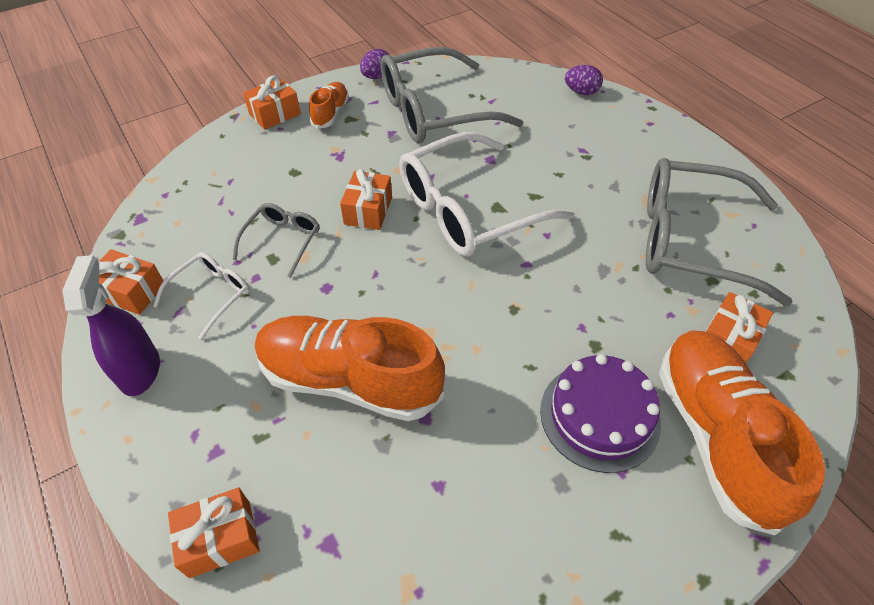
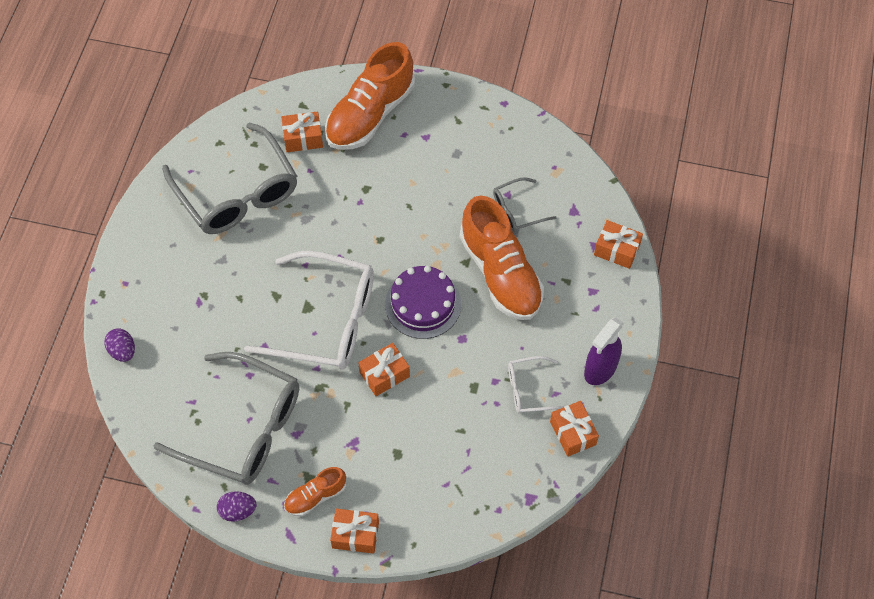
camera: 135 degrees left, 10 degrees up
grey glasses [233,203,319,278] -> grey glasses moved to [493,177,557,232]
purple cake [540,354,661,473] -> purple cake moved to [385,266,461,339]

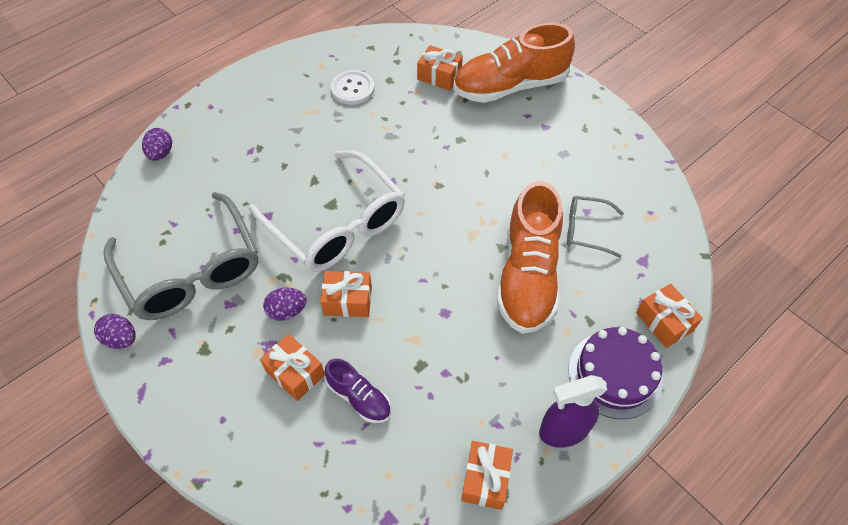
camera: 35 degrees right, 5 degrees down
grey glasses [162,123,297,234] -> white button [331,70,374,105]
orange shoe [284,467,346,516] -> none
orange gift [330,509,379,554] -> orange gift moved to [260,334,325,401]
purple cake [385,266,461,339] -> purple cake moved to [568,327,663,419]
white glasses [508,356,564,413] -> none
none -> purple egg [263,288,307,321]
none -> purple shoe [325,359,391,423]

